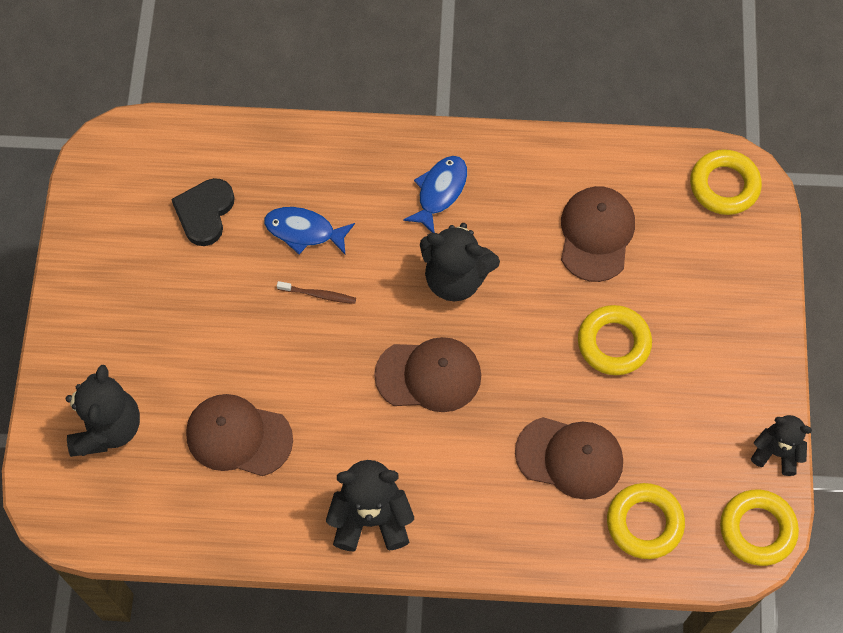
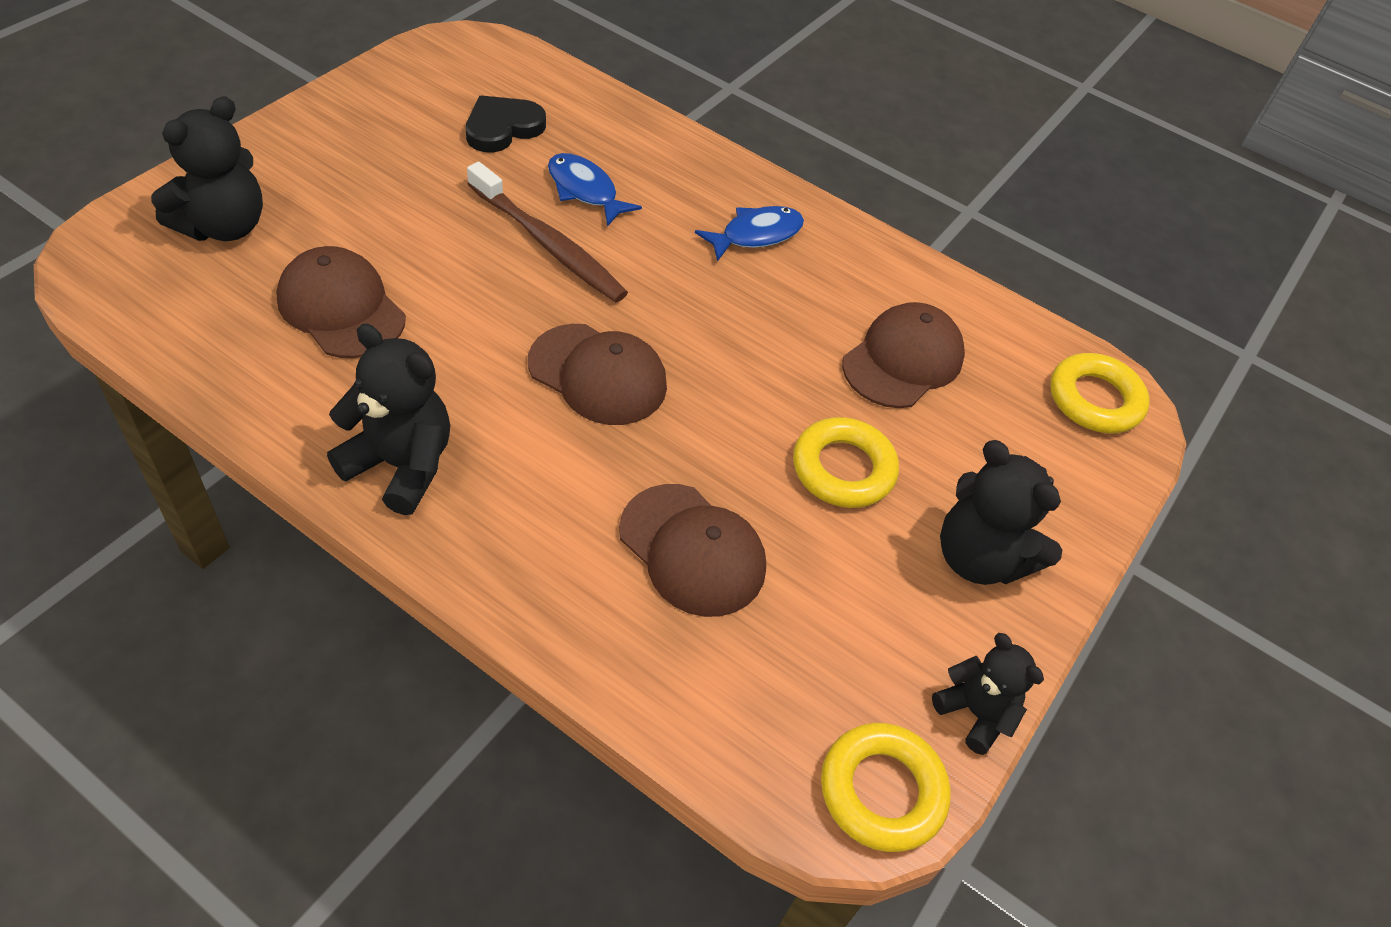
camera: 25 degrees right, 15 degrees down
brown toothbrush [277,281,356,304] -> brown toothbrush [467,162,628,302], size x2.17
black teddy bear [420,223,500,301] -> black teddy bear moved to [940,440,1062,585]
yellow ring [607,483,685,559] -> none

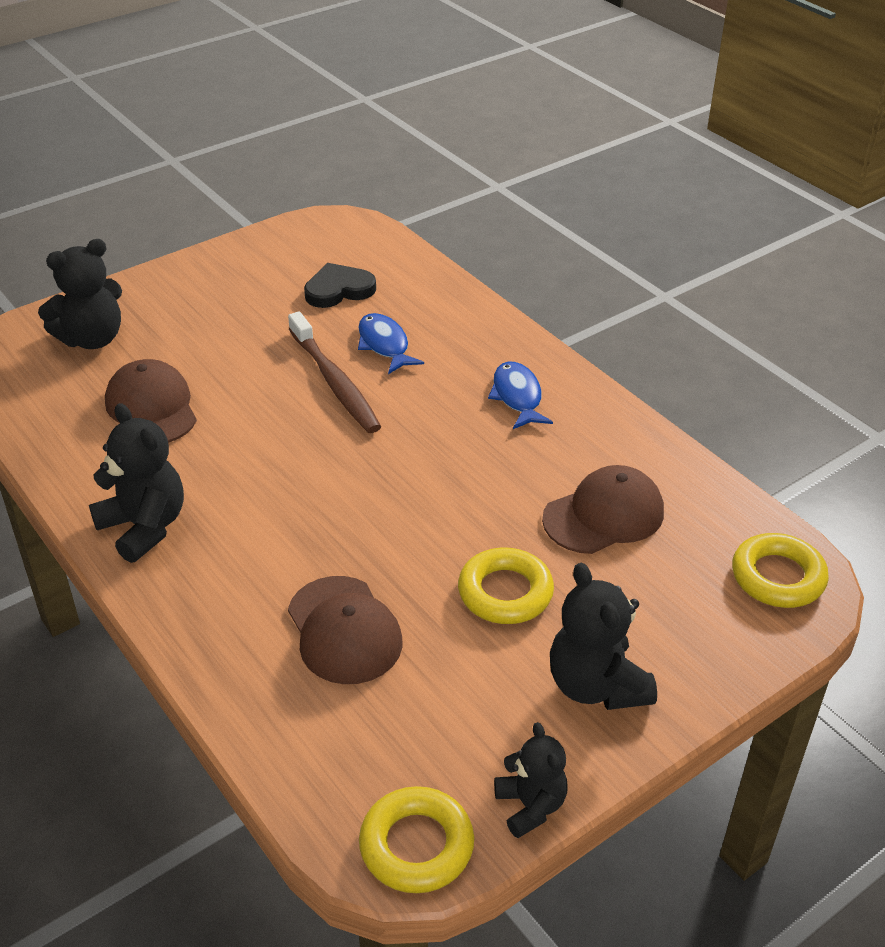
camera: 25 degrees right, 10 degrees down
brown cap [528,324,667,425] -> none
blue fish [695,206,804,262] -> blue fish turned 90 degrees counterclockwise [488,362,553,429]

